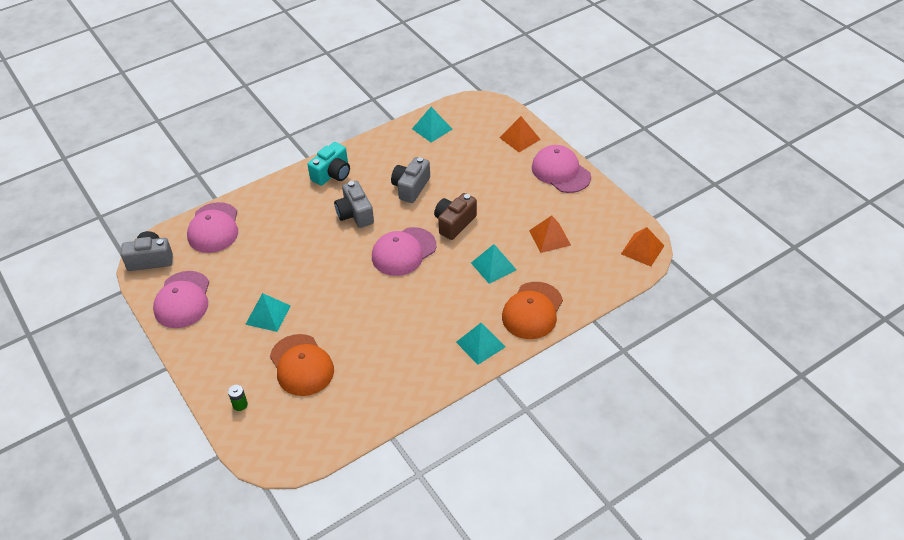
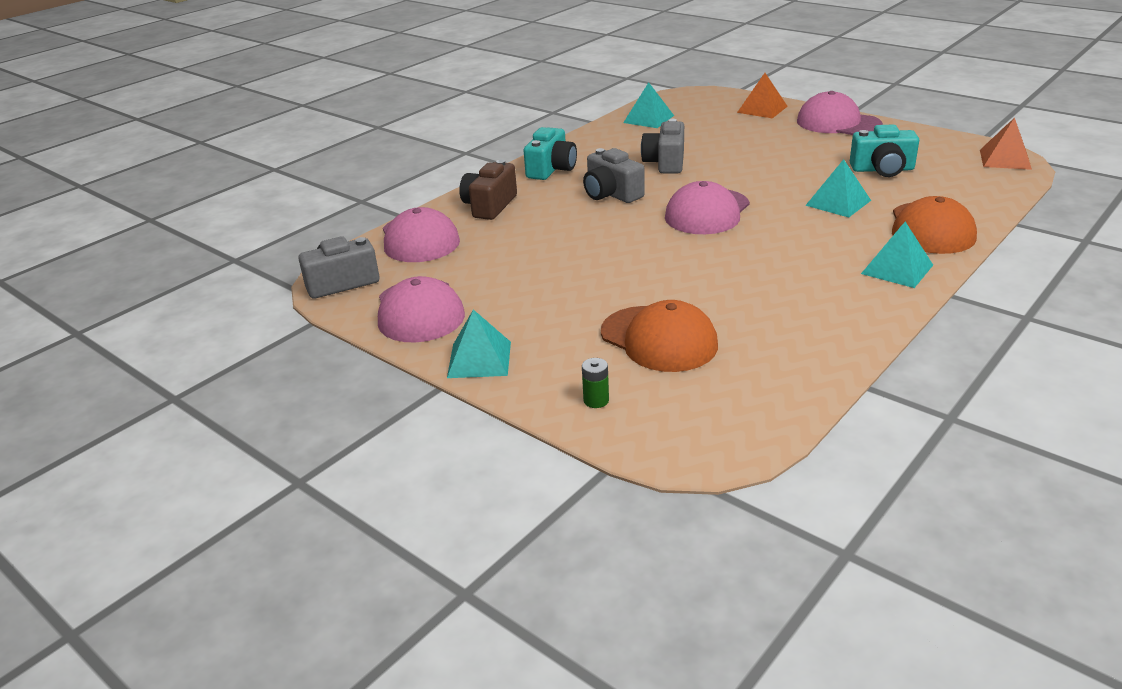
camera: 15 degrees left, 15 degrees down
turquoise pyramid [245,293,291,332] -> turquoise pyramid moved to [447,309,511,378]
brown camera [434,193,477,240] -> brown camera moved to [459,160,517,220]
orange pyramid [529,215,571,253] -> turquoise camera [850,125,919,177]

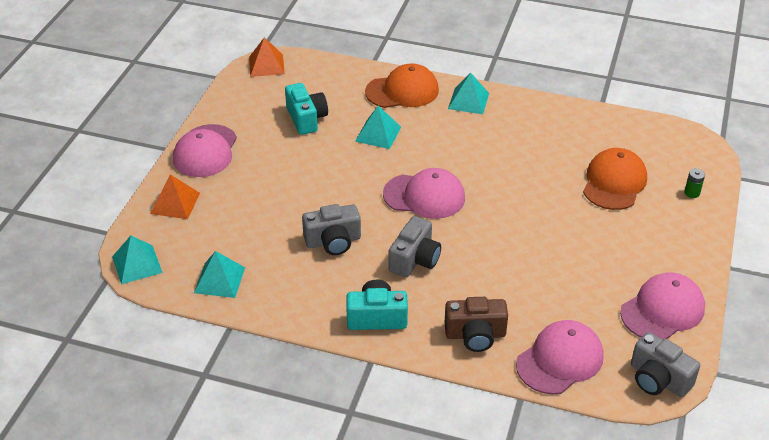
camera: 115 degrees left, 10 degrees up
turquoise pyramid [447,309,511,378] -> turquoise pyramid moved to [112,236,163,284]

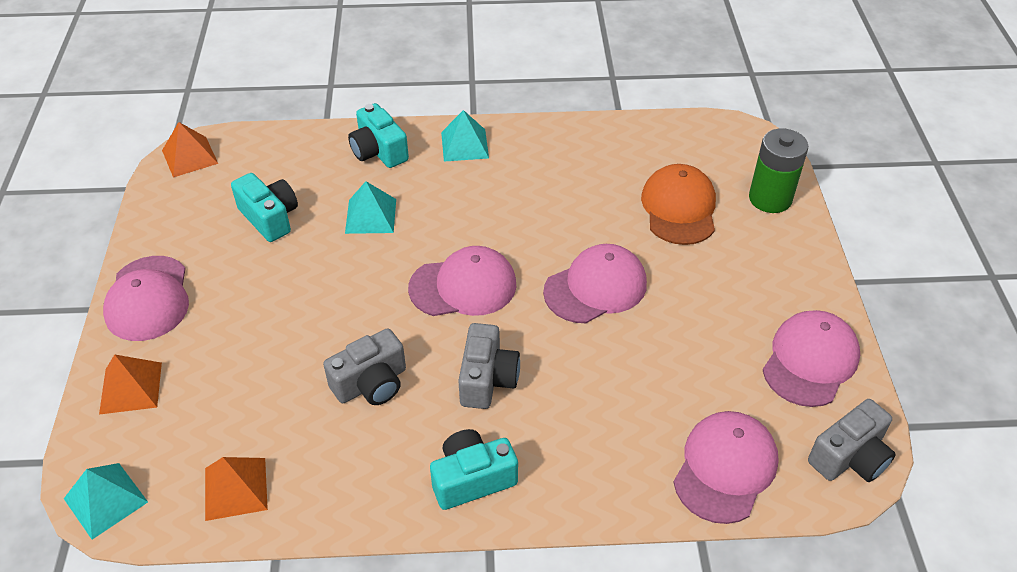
camera: 20 degrees left, 5 degrees up
turquoise pyramid [194,251,245,298] -> orange pyramid [205,457,268,521]
orange cap [365,64,439,108] -> turquoise camera [348,103,409,168]
brown camera [444,297,508,352] -> none
grey camera [631,332,700,397] -> grey camera turned 60 degrees counterclockwise [808,399,896,482]
green battery [684,168,705,198] -> green battery [749,128,808,213], size x2.28
none -> pink cap [543,244,647,323]

